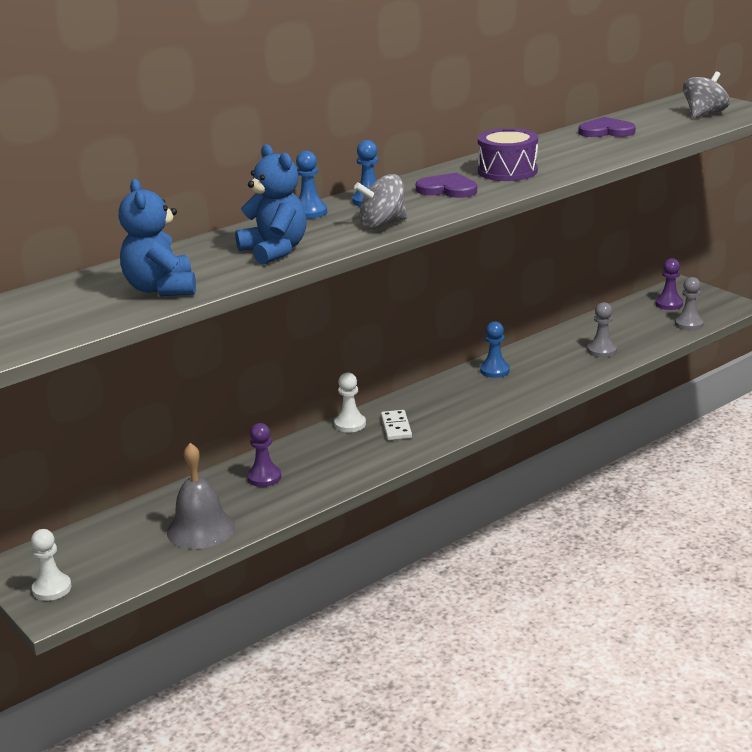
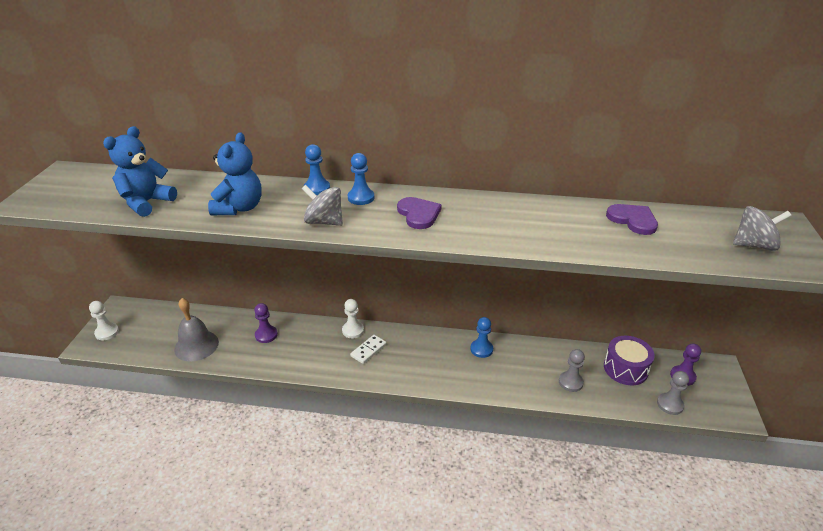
camera: 45 degrees right, 10 degrees up
purple drum [478,128,538,181] -> purple drum moved to [604,336,655,385]

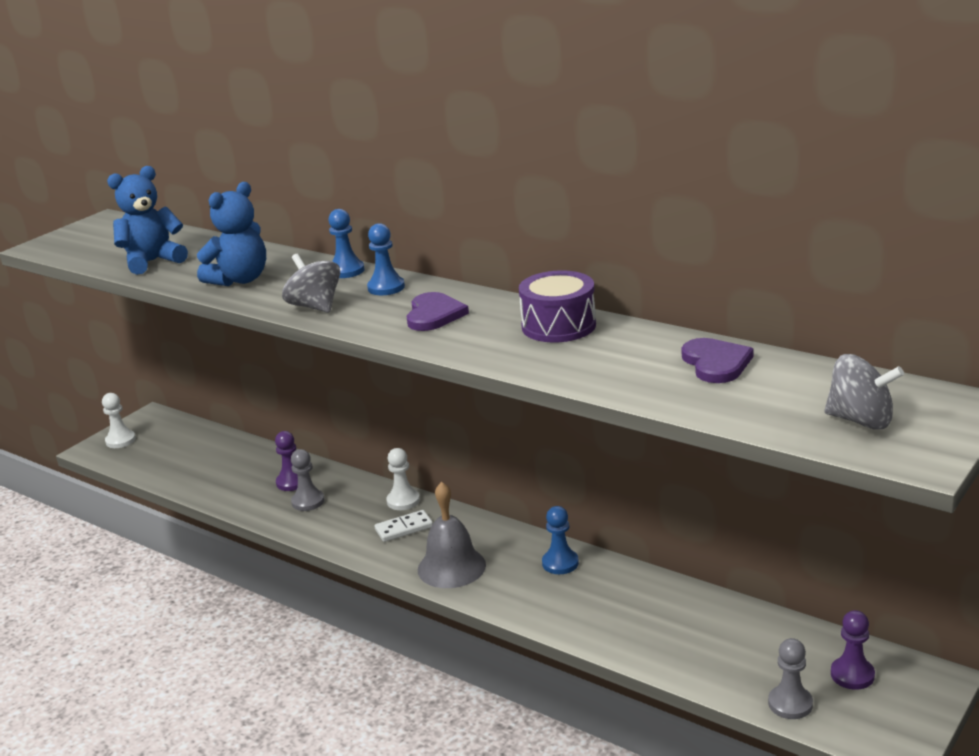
camera: 30 degrees right, 10 degrees down
grey bell [174,298,219,362] -> grey bell moved to [418,482,486,588]
grey pawn [559,349,585,392] -> grey pawn moved to [291,449,325,511]
purple drum [604,336,655,385] -> purple drum moved to [519,270,596,342]

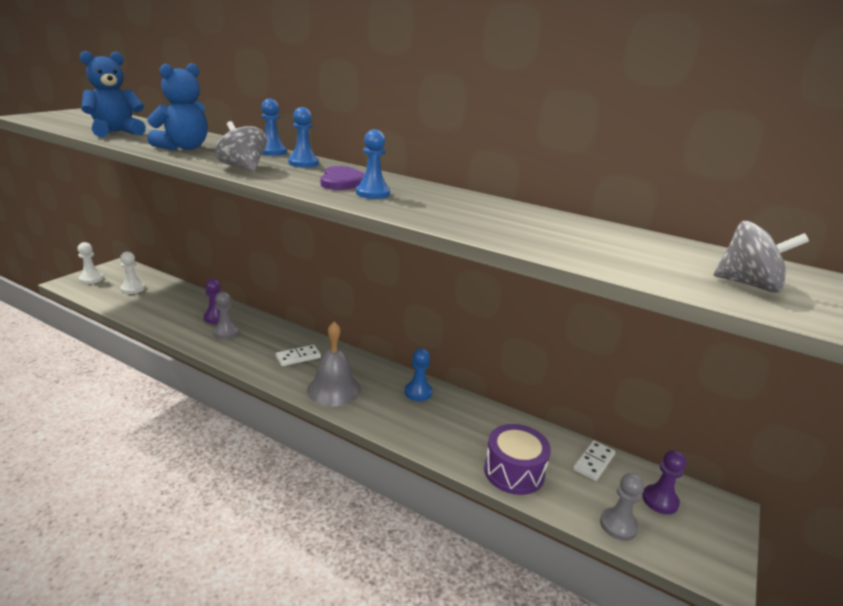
camera: 10 degrees left, 0 degrees up
white pawn [386,448,420,510] -> white pawn moved to [120,252,145,294]
purple drum [519,270,596,342] -> purple drum moved to [484,424,551,495]
purple heart [682,338,753,383] -> none
none -> blue pawn [356,130,390,199]
none -> white domino [573,440,615,481]

